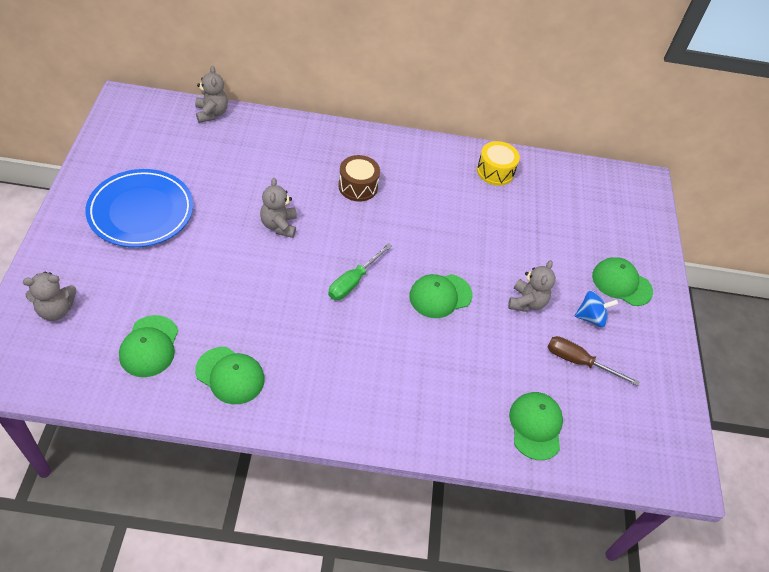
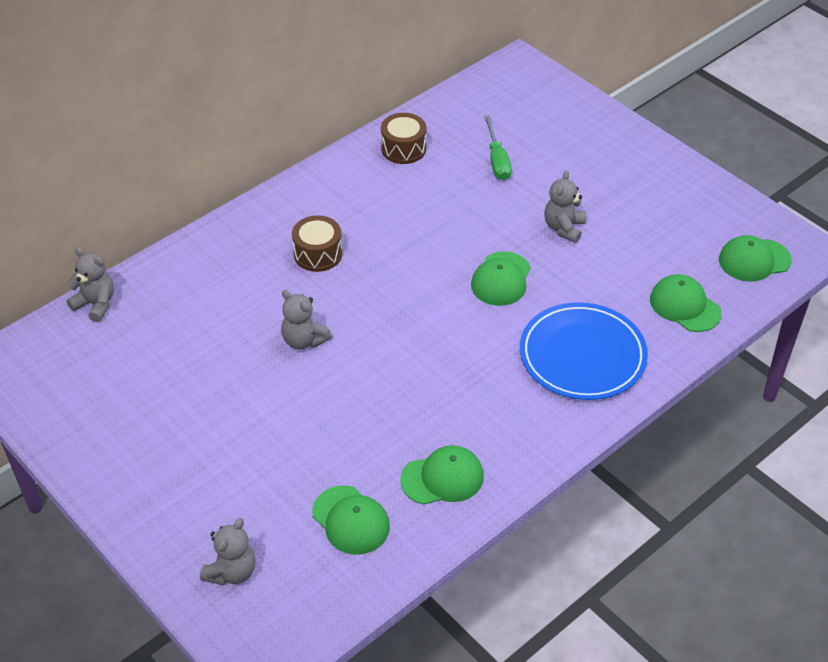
camera: 40 degrees left, 5 degrees down
blue plate [85,169,193,247] -> blue plate moved to [520,302,648,400]
green screwdriver [328,243,392,300] -> green screwdriver moved to [484,115,512,180]
yellow drum [477,141,520,186] -> brown drum [381,113,426,164]
grey teddy bear [508,260,556,312] -> grey teddy bear turned 135 degrees counterclockwise [544,170,586,243]
brown screwdriver [548,336,640,386] -> none
blue spinning top [575,290,618,327] -> none
green cap [592,257,653,306] -> green cap moved to [719,235,792,282]

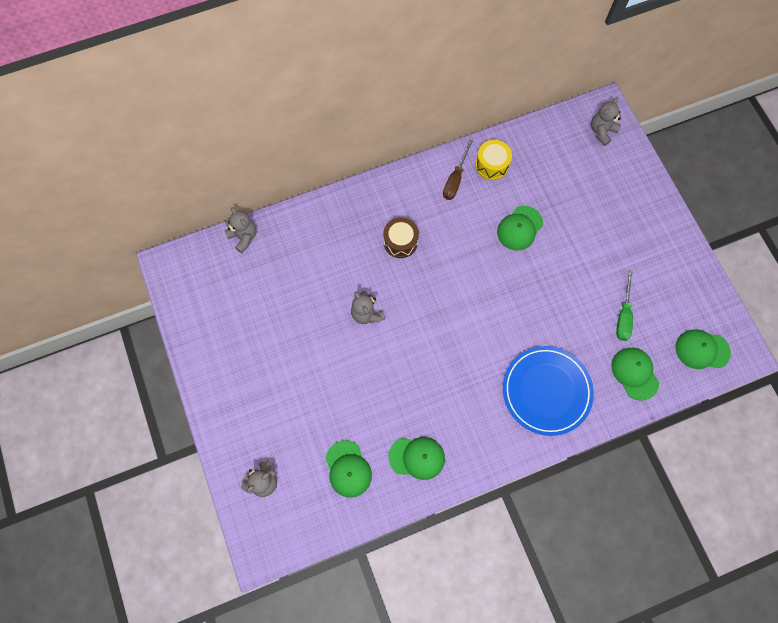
camera: 20 degrees right, 25 degrees up
brown drum [381,113,426,164] -> yellow drum [475,140,512,180]
green cap [471,251,531,306] -> green cap moved to [497,206,543,251]
green screwdriver [484,115,512,180] -> green screwdriver moved to [616,270,633,341]
grey teddy bear [544,170,586,243] -> grey teddy bear moved to [591,97,621,146]
none -> brown screwdriver [443,139,473,200]

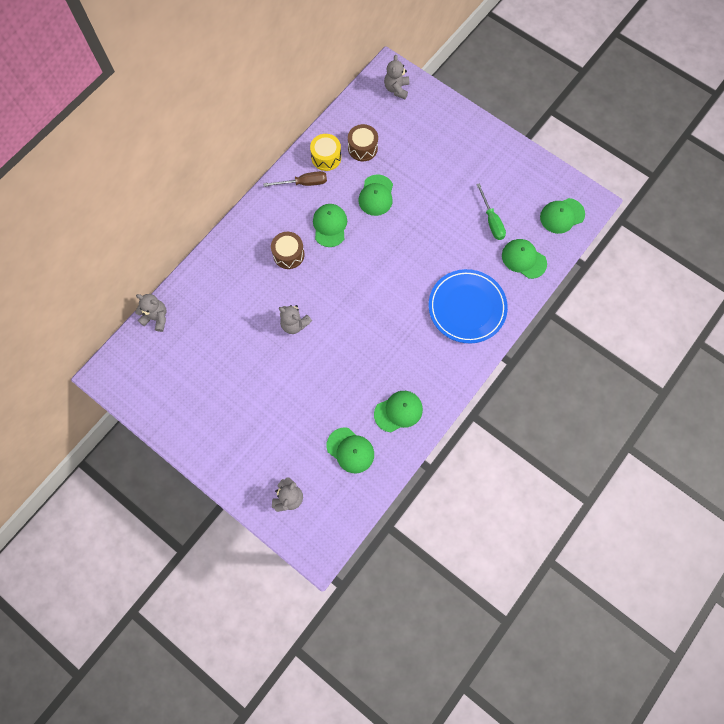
camera: 30 degrees left, 0 degrees up
brown screwdriver [443,139,473,200] -> brown screwdriver turned 90 degrees counterclockwise [263,171,327,187]
none -> green cap [313,204,347,247]
none -> brown drum [348,124,378,161]

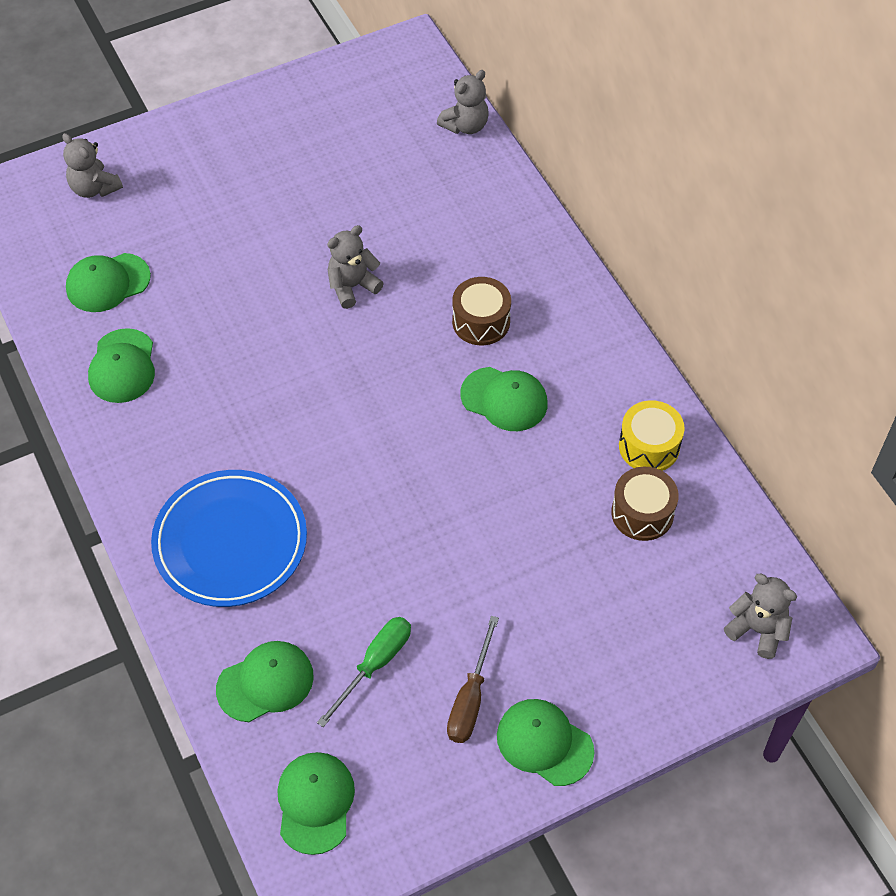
camera: 115 degrees right, 15 degrees down
brown screwdriver [263,171,327,187] -> brown screwdriver moved to [447,616,499,743]
green cap [358,175,393,216] -> green cap moved to [497,699,594,786]
green screwdriver [476,183,506,240] -> green screwdriver turned 120 degrees clockwise [317,617,411,727]

